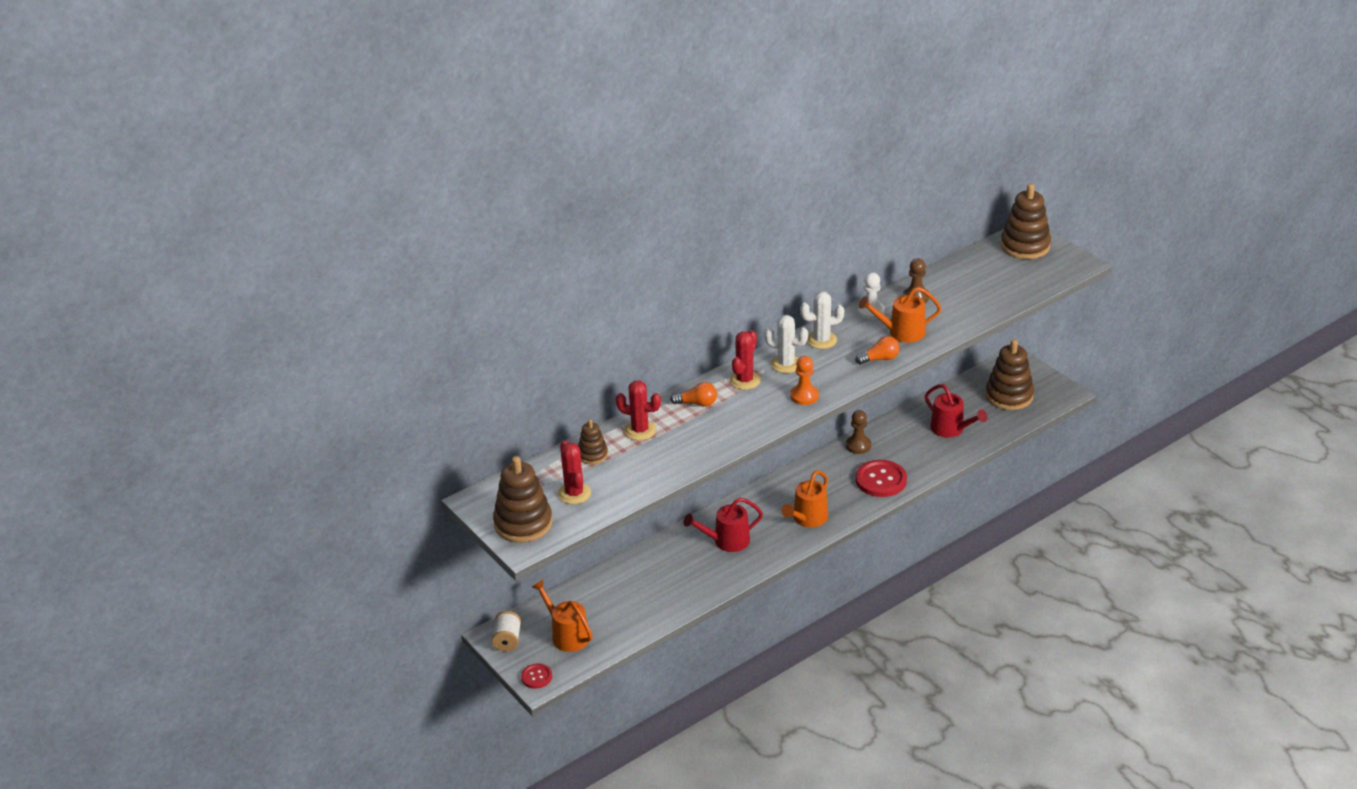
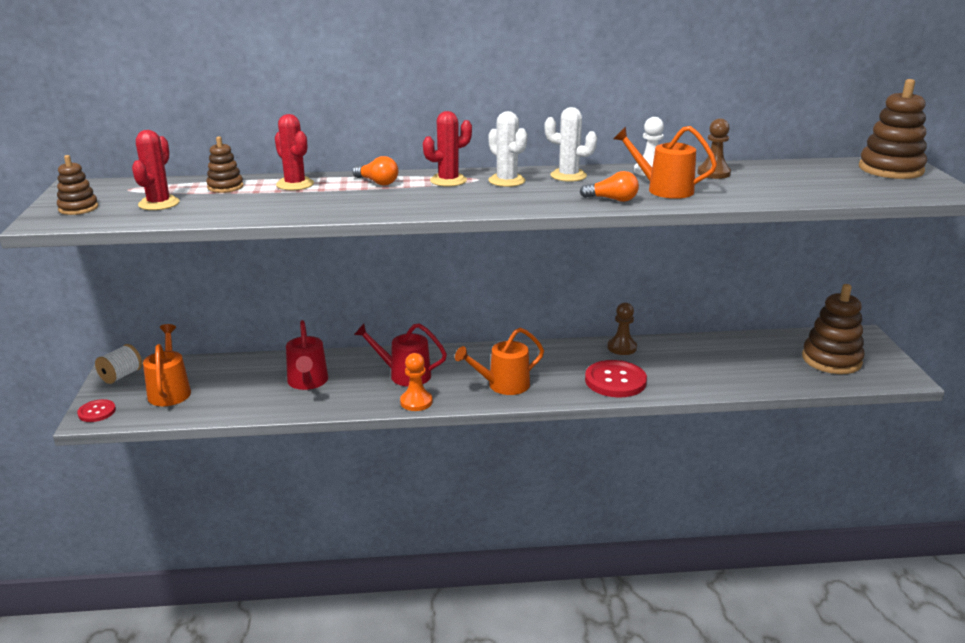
camera: 30 degrees right, 10 degrees down
brown stacking toy [493,456,552,543] -> brown stacking toy [57,155,98,215], size x0.55
orange pawn [790,356,819,405] -> orange pawn moved to [400,353,433,411]
red watering can [925,384,987,438] -> red watering can moved to [286,320,328,390]

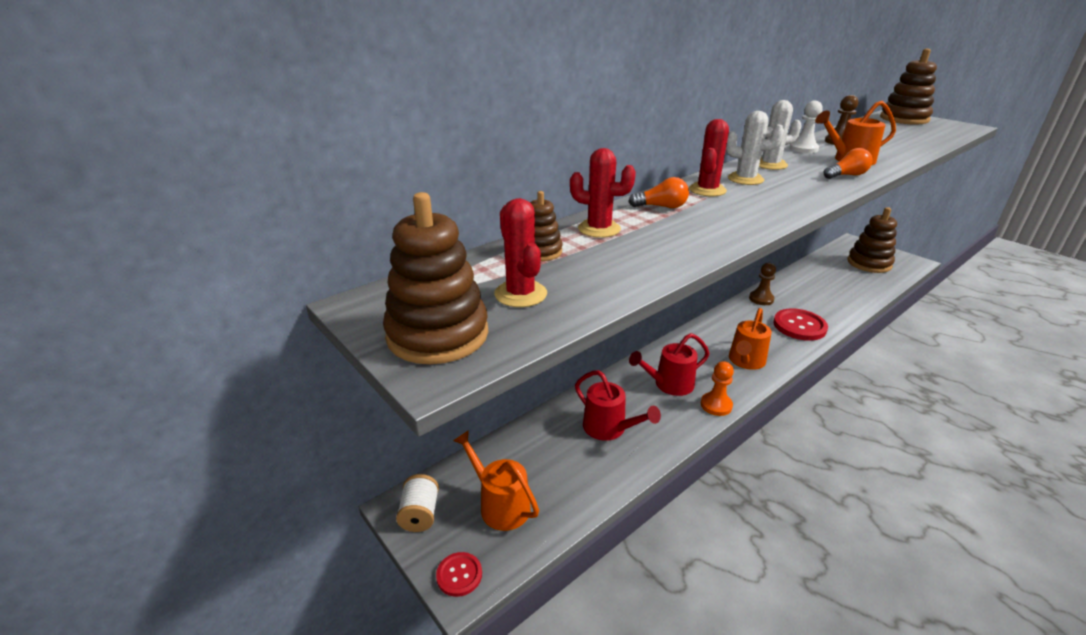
camera: 35 degrees left, 5 degrees up
brown stacking toy [57,155,98,215] -> brown stacking toy [383,192,488,364], size x1.83

